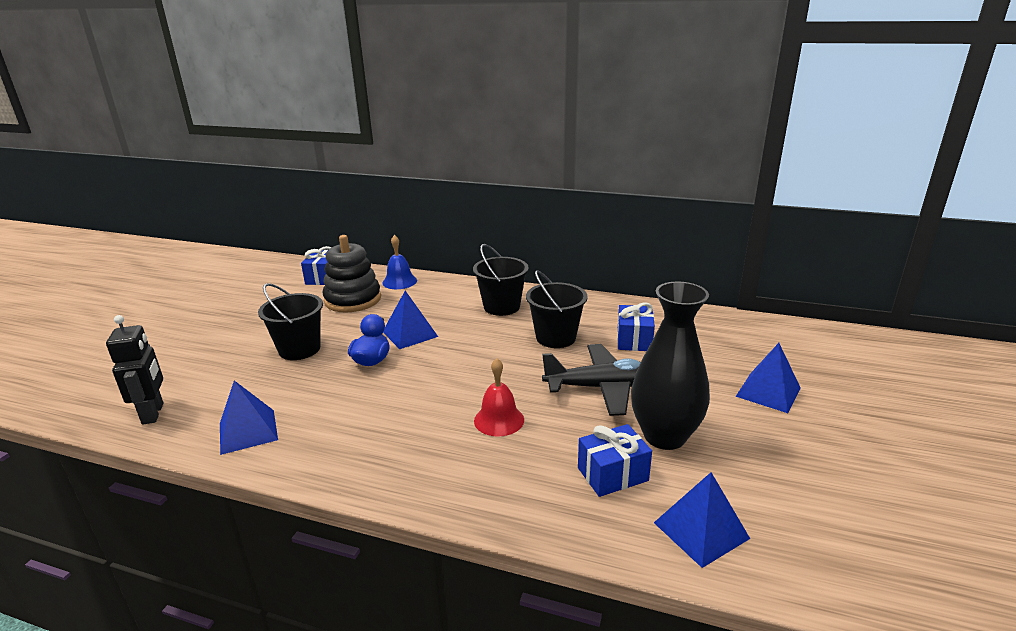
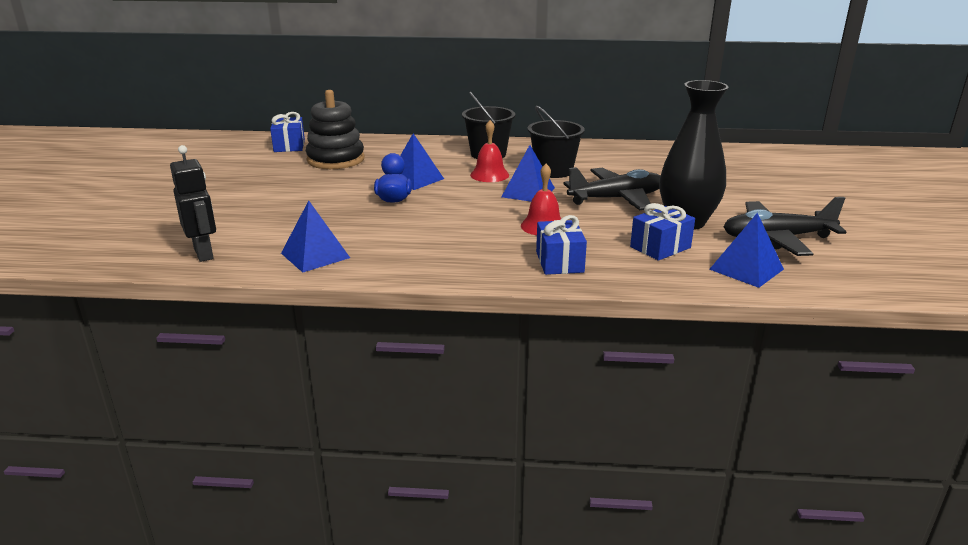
camera: 15 degrees left, 0 degrees up
black bucket [258,283,323,360] -> none
blue bell [383,235,417,289] -> none
blue gift [617,302,655,351] -> blue gift moved to [536,215,587,275]
blue pyramid [736,343,801,413] -> blue pyramid moved to [501,145,555,202]
none -> red bell [470,120,509,182]
none -> black plane [724,197,846,256]

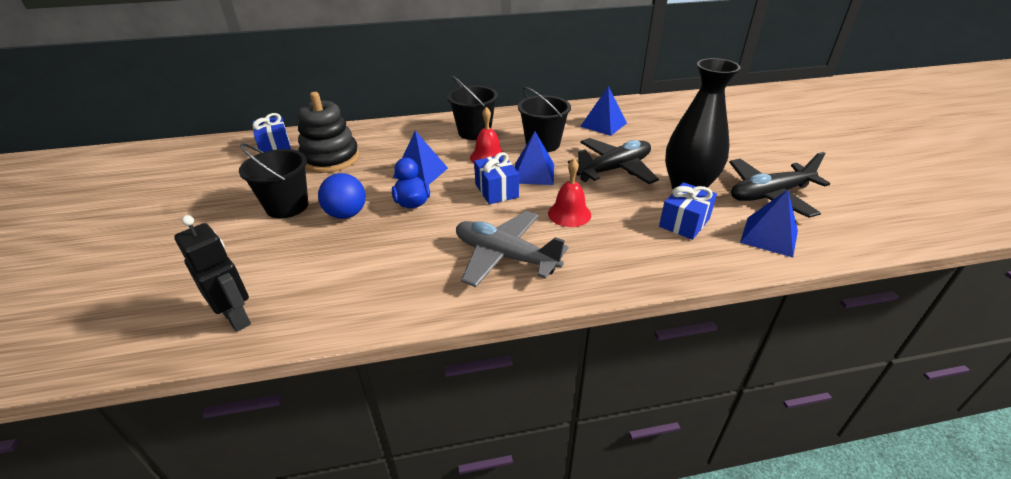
camera: 15 degrees left, 10 degrees up
blue pyramid [281,201,350,272] -> blue pyramid moved to [580,86,627,136]
blue gift [536,215,587,275] -> blue gift moved to [474,152,519,204]
none -> black bucket [239,143,308,218]
none -> blue ball [318,173,366,219]
none -> grey plane [456,211,568,287]

